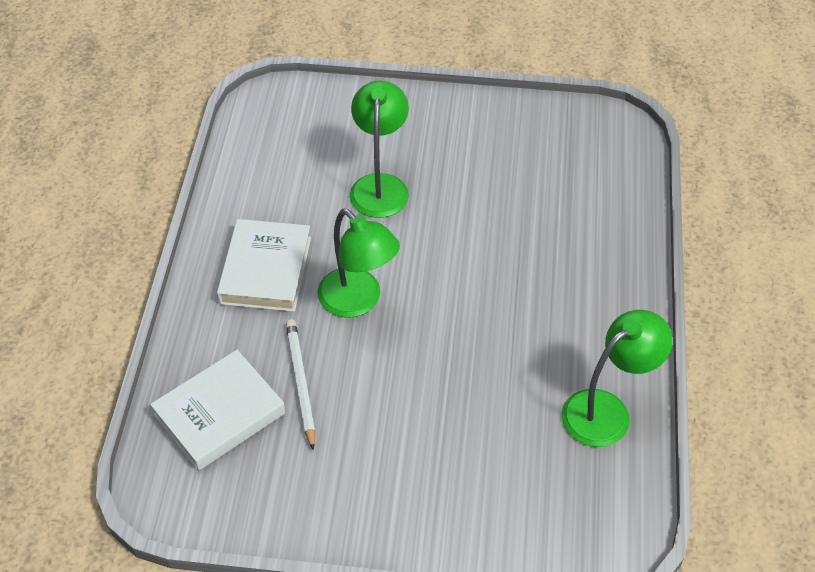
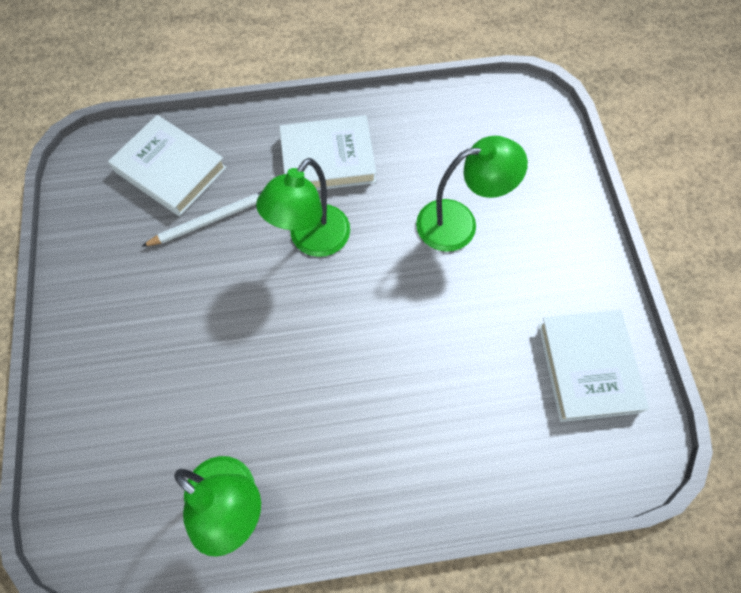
camera: 75 degrees right, 15 degrees up
none -> white book [538,310,649,422]

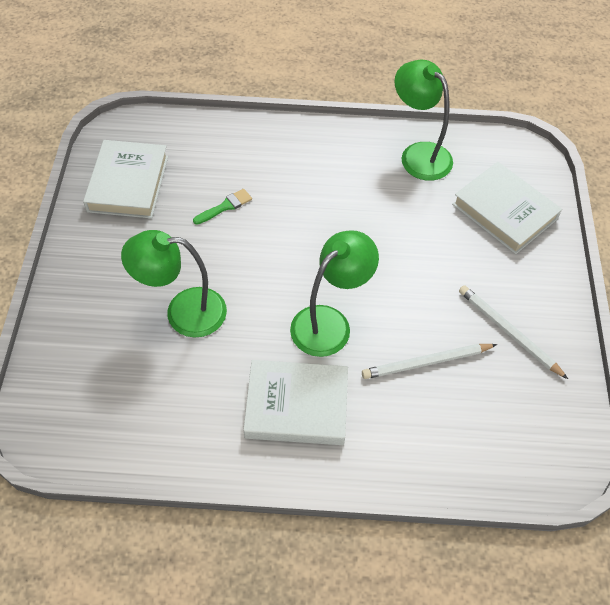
camera: 170 degrees left, 10 degrees down
white book [108,115,227,216] -> white book moved to [452,162,562,254]
none -> green brush [193,189,252,224]
none -> white pencil [459,285,568,379]

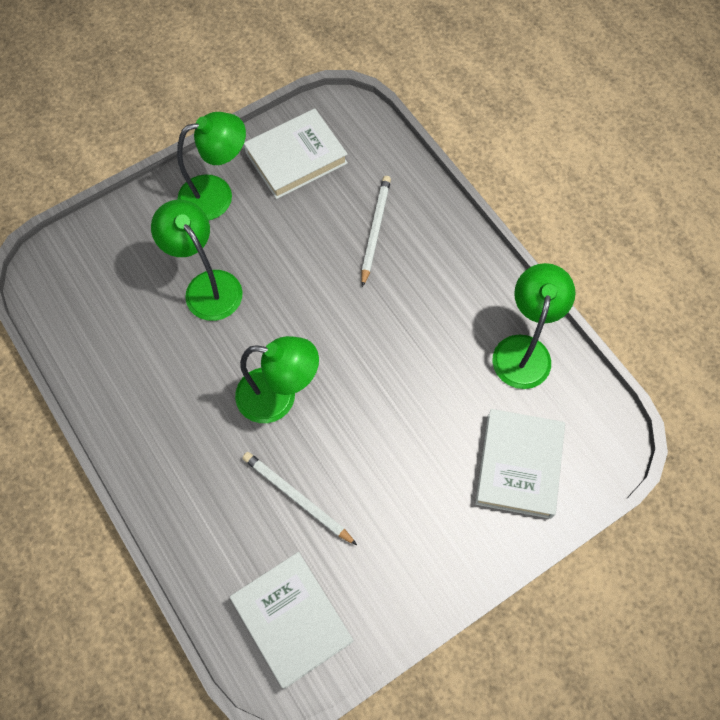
camera: 55 degrees right, 10 degrees up
green brush [193,189,252,224] -> none
white book [244,360,348,445] -> white book moved to [230,552,353,689]
white pencil [459,285,568,379] -> white pencil moved to [361,176,391,287]
none -> green lamp [177,112,246,220]

